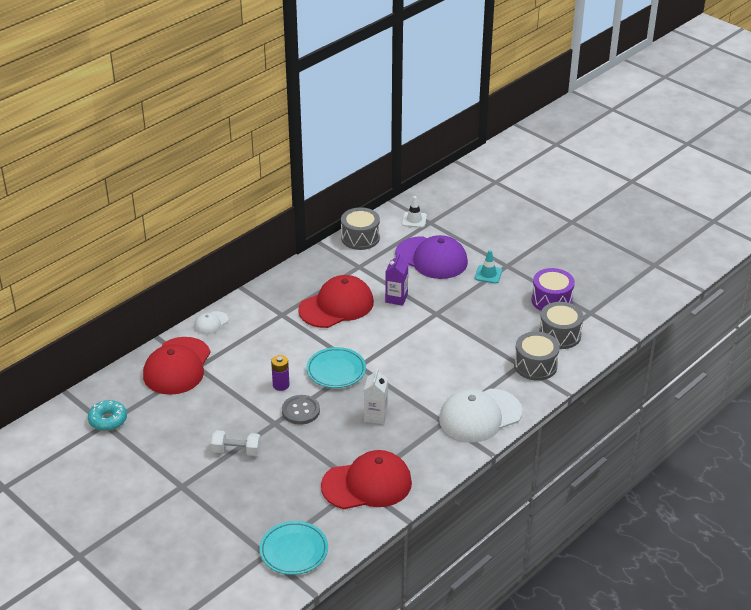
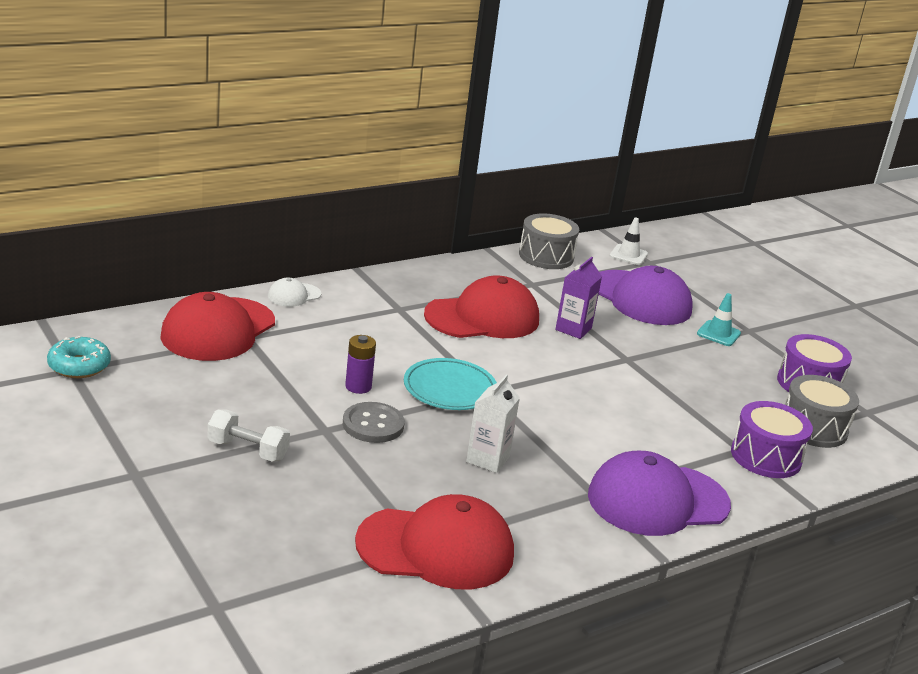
camera: 10 degrees right, 10 degrees down
turquoise plate [259,521,328,575] -> none
white cap [439,389,522,442] -> purple cap [588,451,731,536]
grey drum [514,331,560,381] -> purple drum [731,401,813,478]

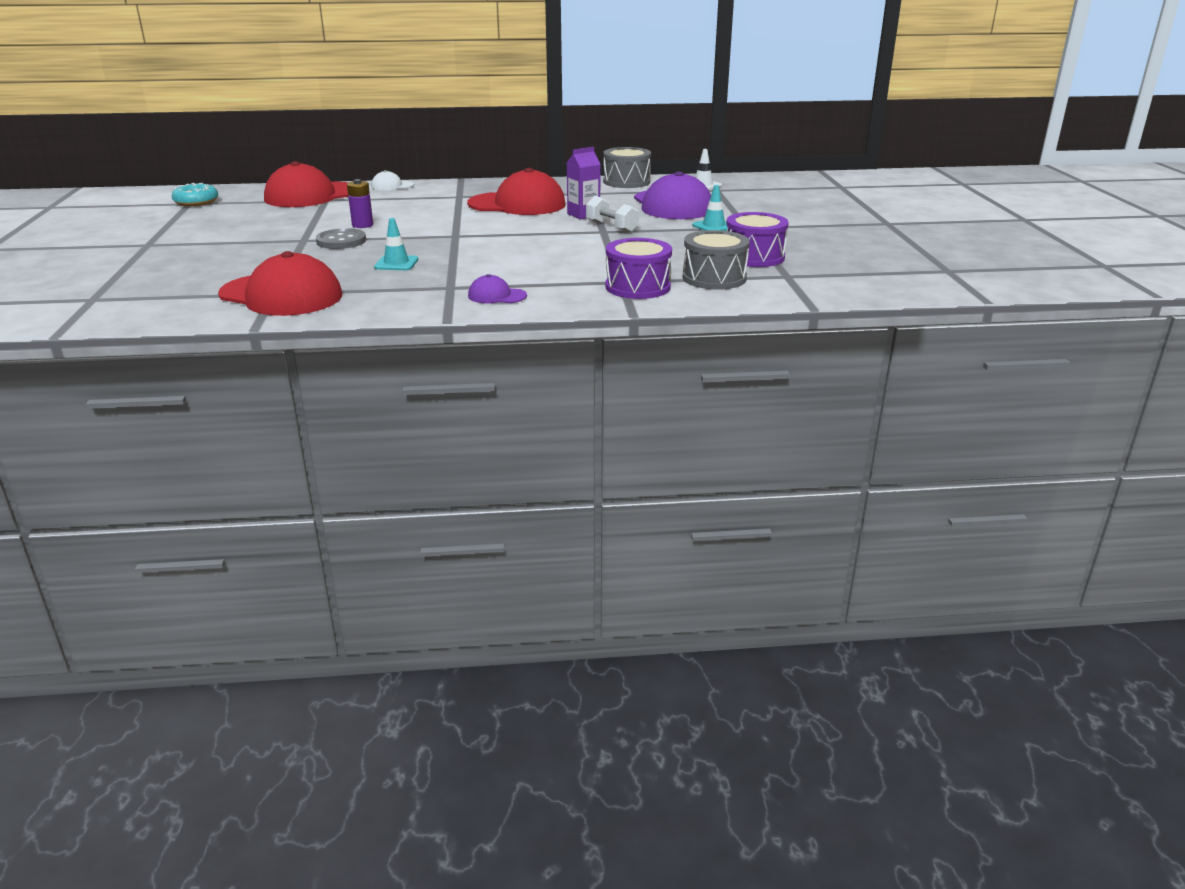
camera: 30 degrees right, 0 degrees up
white dumbbell [208,409,290,461] -> white dumbbell moved to [586,196,639,233]
turquoise plate [404,358,497,410] -> none
white carton [466,375,520,473] -> turquoise traffic cone [374,218,418,270]
purple cap [588,451,731,536] -> purple cap [468,274,527,303], size x0.46

